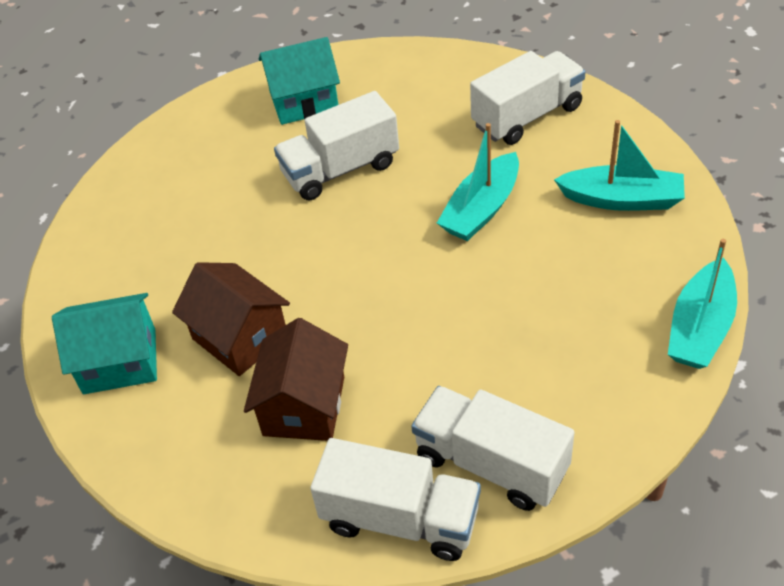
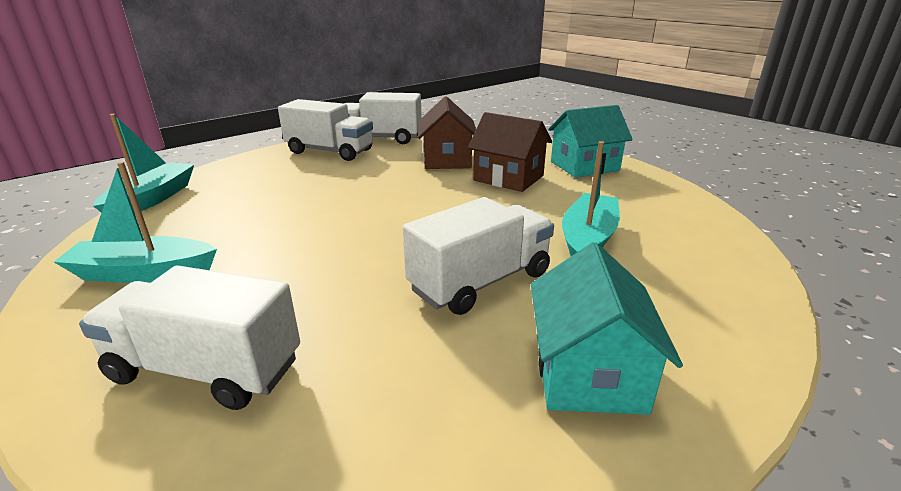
camera: 165 degrees right, 20 degrees down
turquoise house [259,37,340,125] -> turquoise house turned 60 degrees counterclockwise [531,242,683,415]
turquoise boat [437,123,519,241] -> turquoise boat moved to [562,141,620,256]
white truck [470,51,586,145] -> white truck turned 60 degrees clockwise [79,265,300,410]

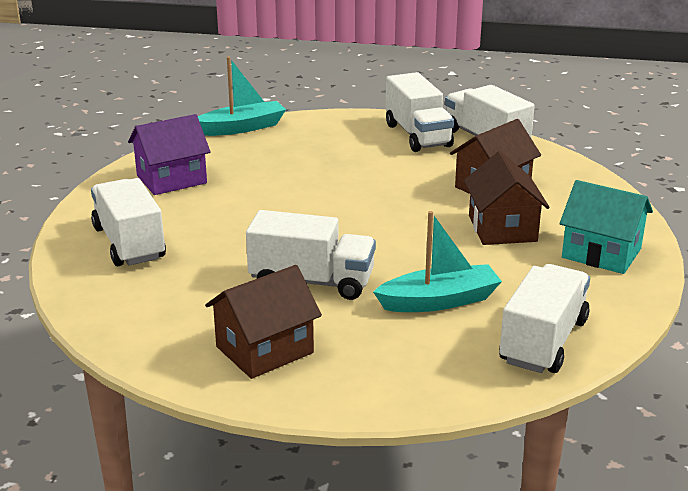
camera: 50 degrees right, 0 degrees up
turquoise boat [54,162,217,283] -> purple house [128,114,210,195]
turquoise house [531,242,683,415] -> brown house [205,265,322,379]
none -> white truck [499,264,590,373]

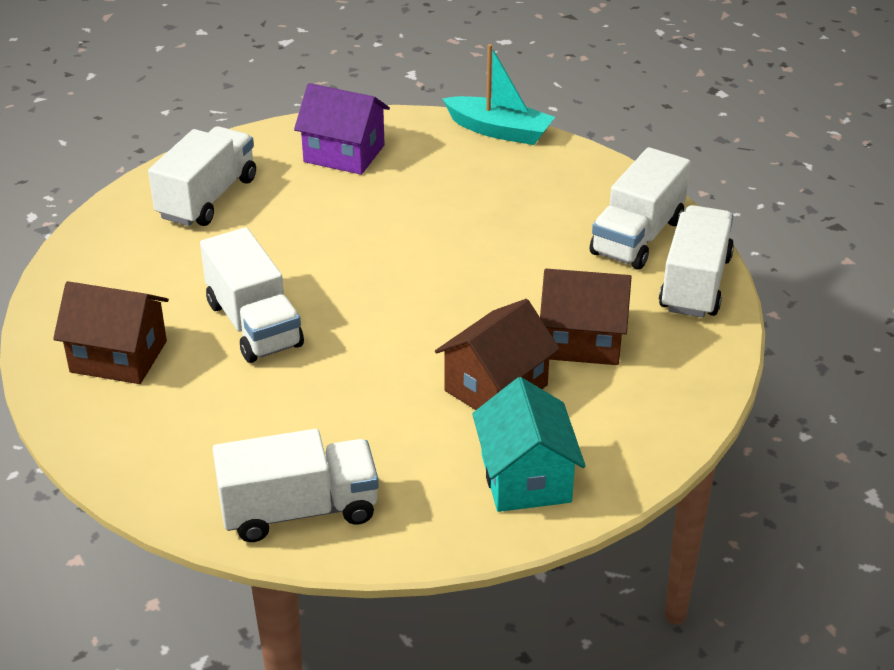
camera: 50 degrees right, 10 degrees up
turquoise boat [373,211,502,312] -> none

